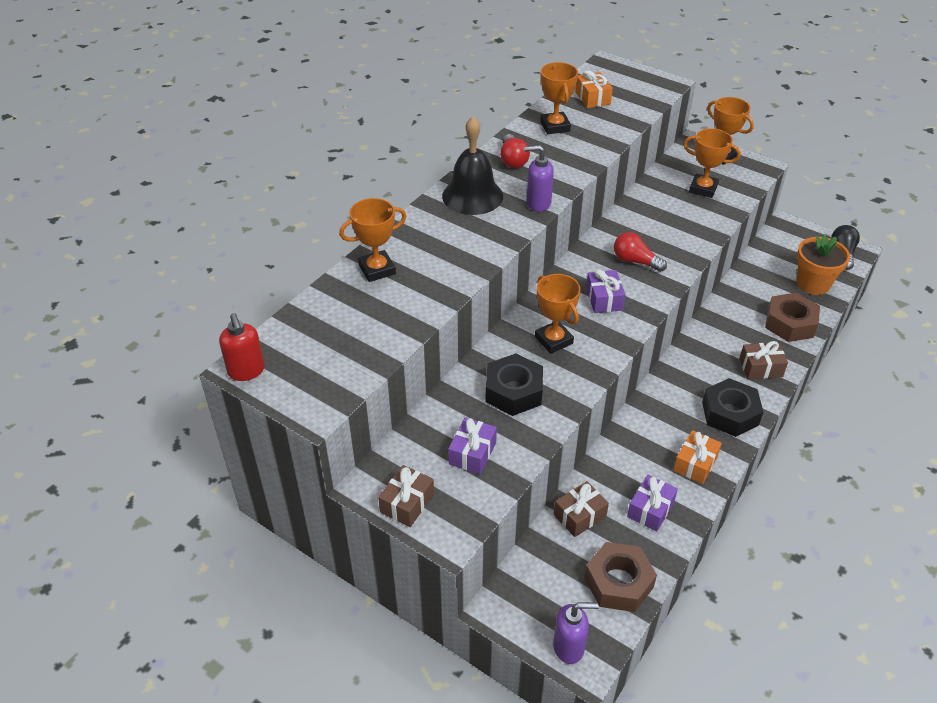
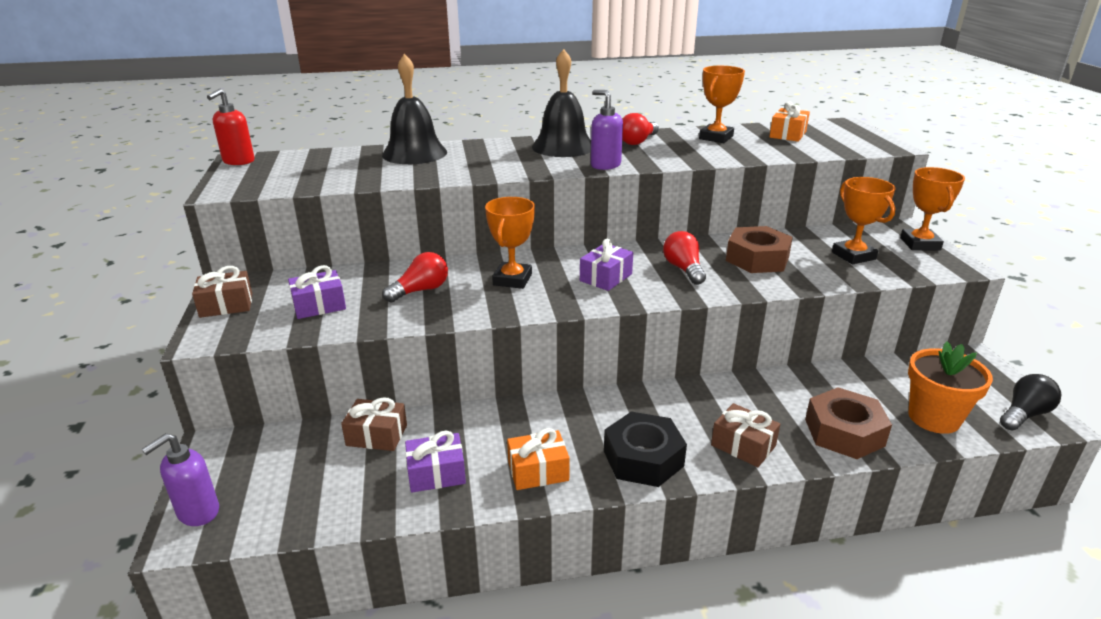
camera: 45 degrees right, 15 degrees down
orange trophy [339,198,407,282] -> black bell [382,54,447,164]
black nut [485,353,543,416] -> red light bulb [382,252,448,303]
purple soap dispenser [553,602,599,664] -> purple soap dispenser turned 90 degrees clockwise [142,433,219,526]
brown nut [584,542,657,612] -> brown nut moved to [726,226,793,273]

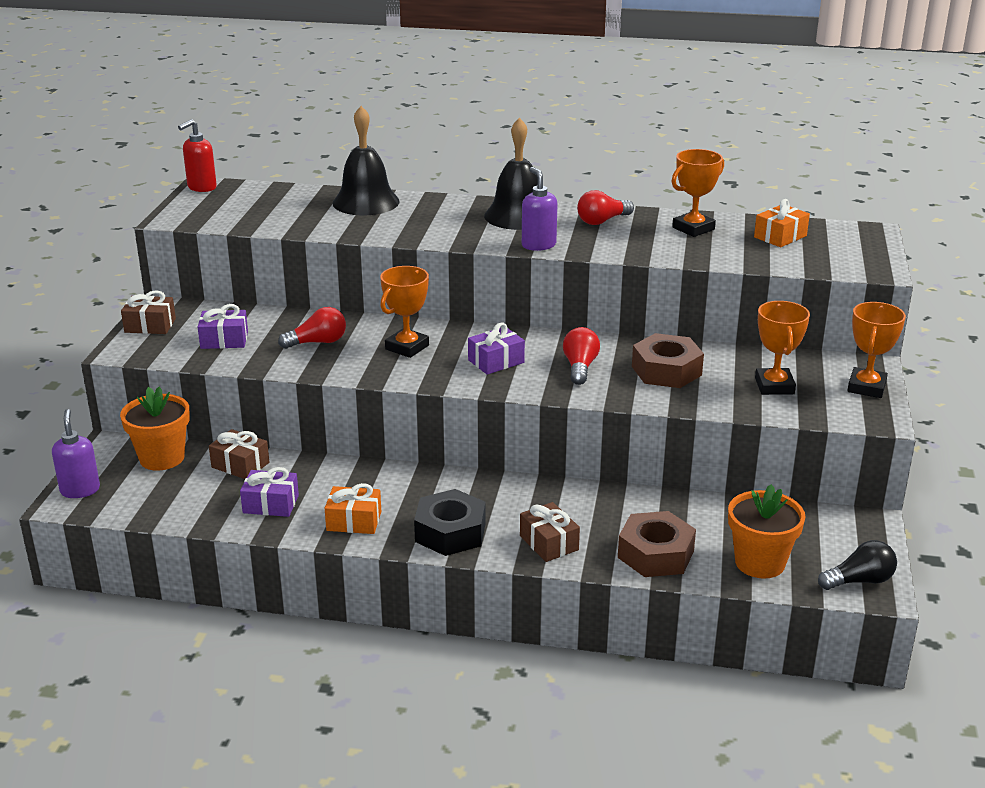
camera: 20 degrees right, 0 degrees up
purple soap dispenser [142,433,219,526] -> purple soap dispenser turned 105 degrees clockwise [52,409,100,498]
none -> orange flower pot [120,386,190,471]

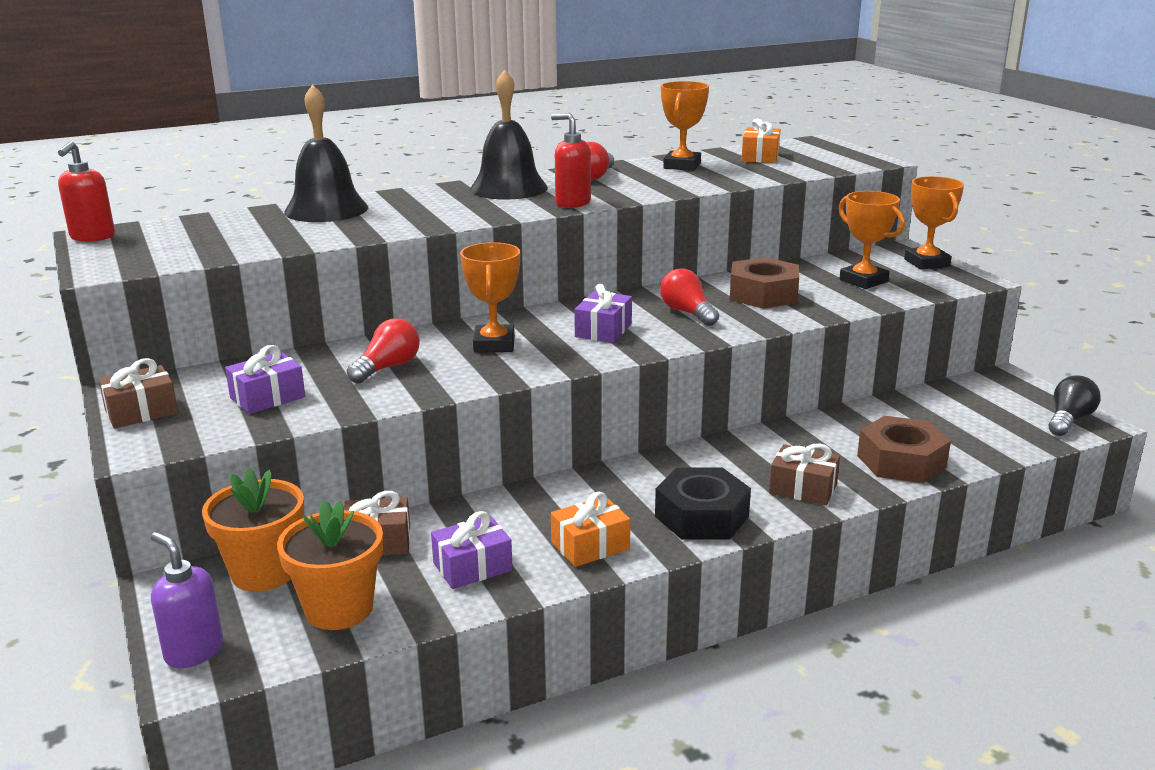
camera: 35 degrees left, 5 degrees down
purple soap dispenser [522,167,557,251] -> red soap dispenser [551,113,591,208]
orange flower pot [728,484,806,579] -> orange flower pot moved to [277,500,383,630]

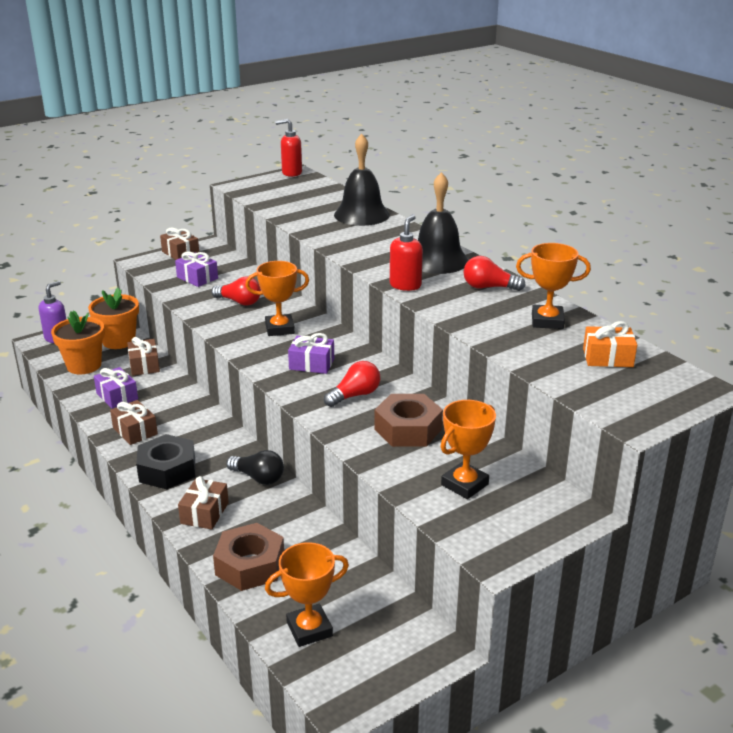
camera: 80 degrees right, 5 degrees up
orange gift [551,492,630,567] -> brown gift [110,400,158,445]
orange trophy [904,176,964,270] -> orange trophy moved to [265,542,349,647]
black light bulb [1049,375,1101,436] -> black light bulb moved to [226,450,284,485]

